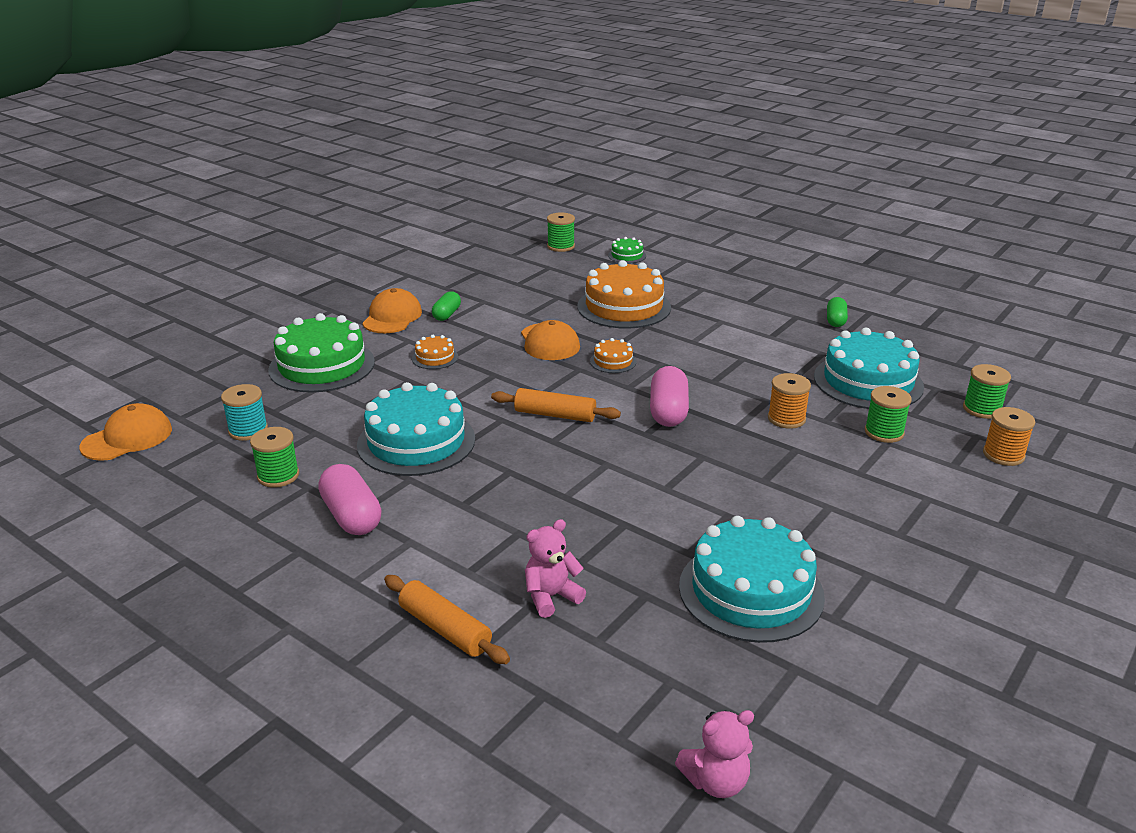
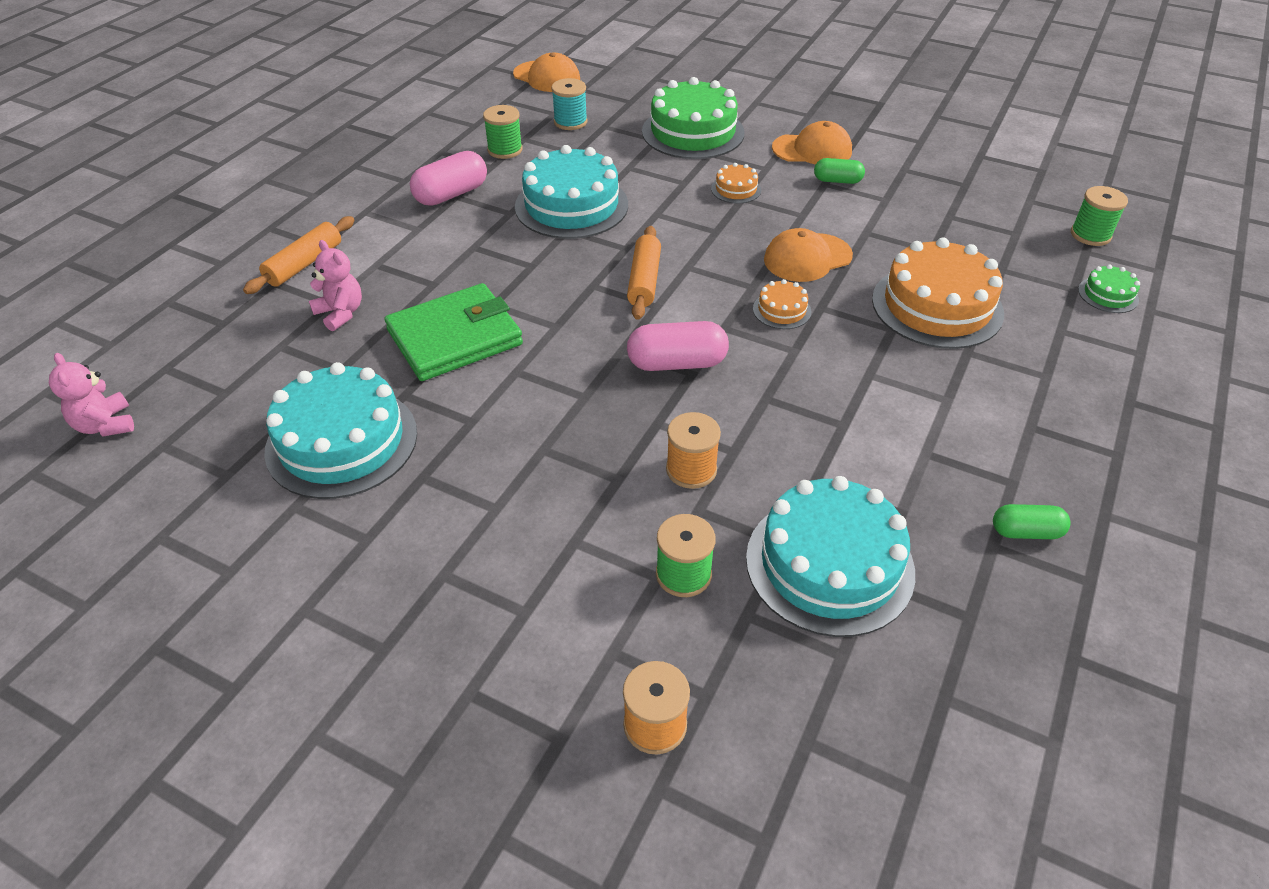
camera: 80 degrees right, 15 degrees up
green spool [963,364,1011,419] -> none
none -> green wallet [385,283,523,381]

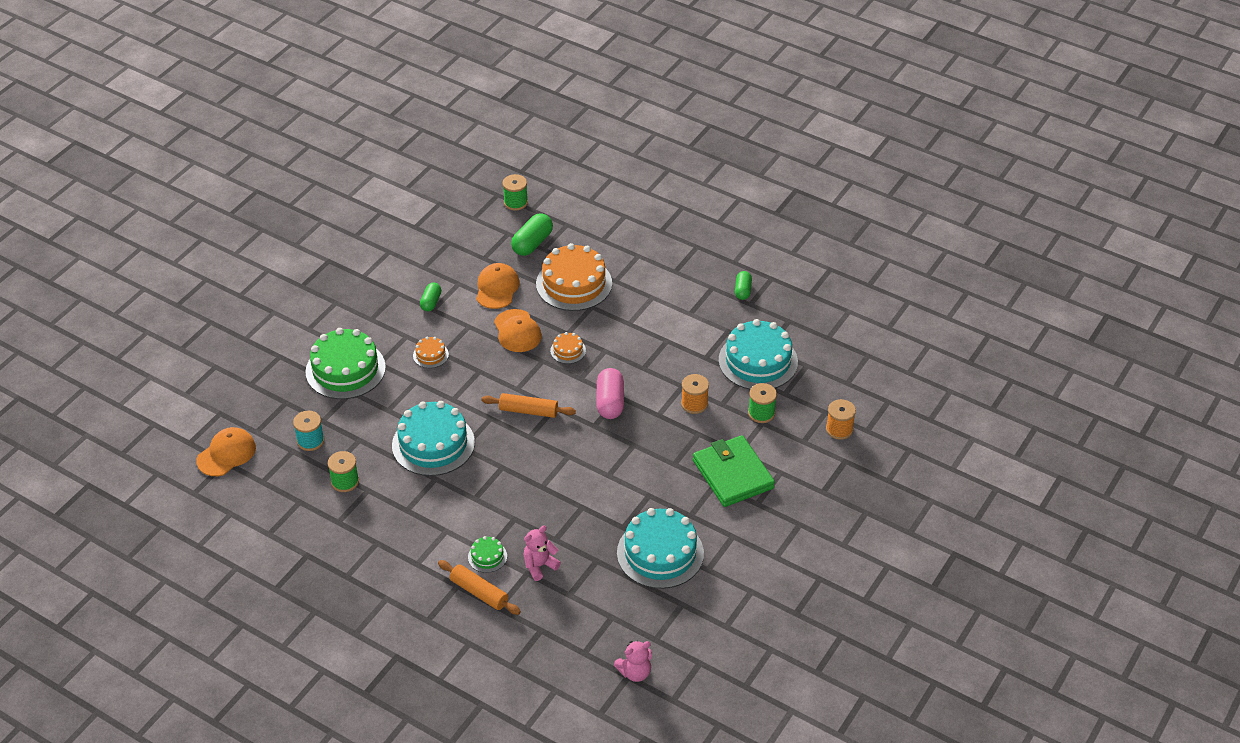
camera: 85 degrees left, 0 degrees up
green wallet [385,283,523,381] -> green wallet moved to [693,435,775,507]
pink capsule [410,151,487,206] -> none
orange cap [772,121,852,165] -> orange cap moved to [476,263,520,309]
green cake [1078,264,1140,313] -> green cake moved to [468,536,507,573]
none -> green capsule [511,213,553,256]

